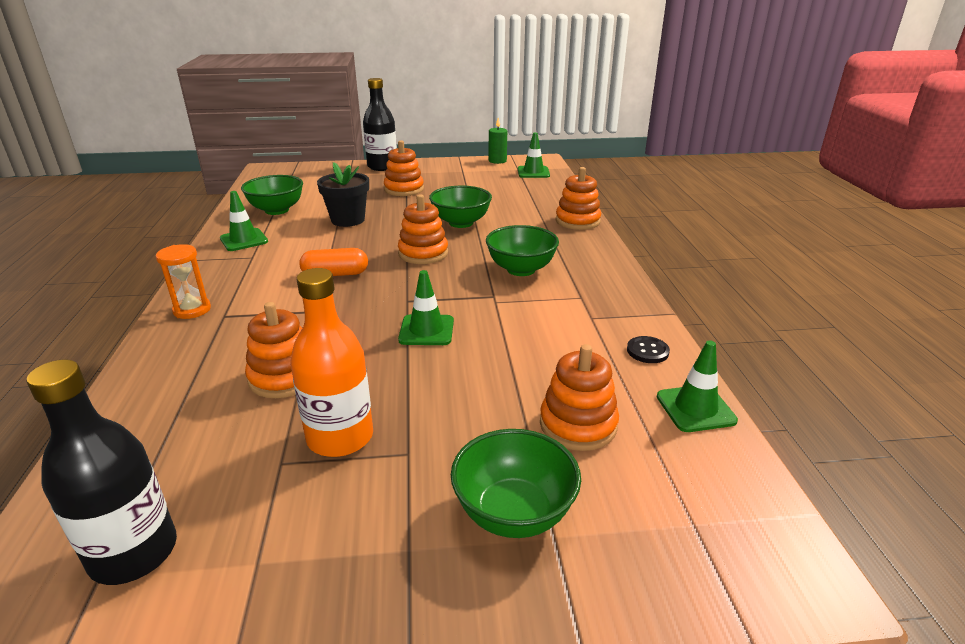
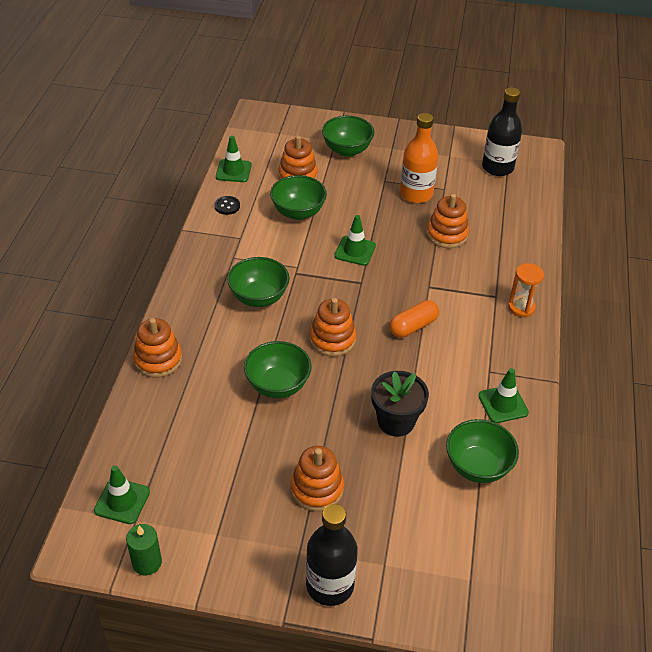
camera: 165 degrees left, 15 degrees up
orange capsule [299,248,368,276] -> orange capsule turned 45 degrees counterclockwise [390,300,439,338]
none -> green bowl [270,175,327,220]

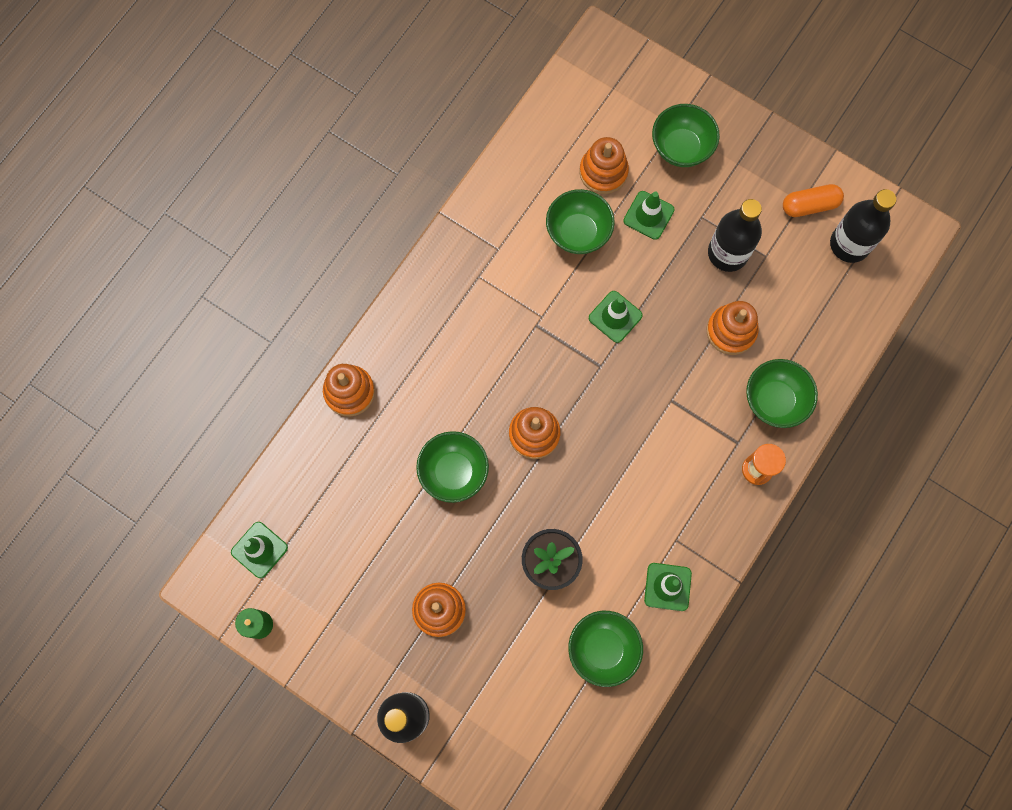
camera: 25 degrees right, 30 degrees up
black button [214,196,240,215] -> none
green traffic cone [216,136,252,182] -> green traffic cone moved to [623,191,675,240]
green bowl [227,257,289,307] -> green bowl moved to [746,359,818,428]
orange capsule [390,300,439,338] -> orange capsule moved to [783,184,844,217]
orange bottle [400,113,438,203] -> black bottle [708,199,762,272]

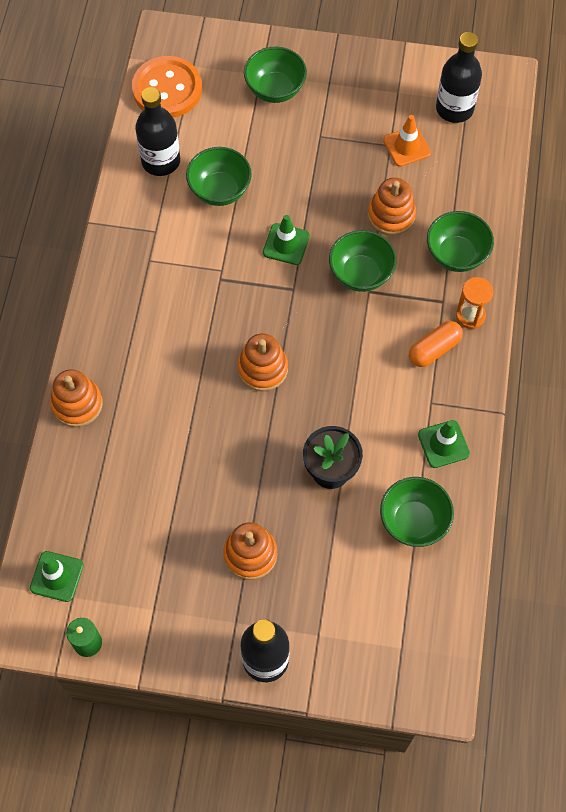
camera: 25 degrees left, 10 degrees down
green bowl [416,431,489,503] -> green bowl moved to [329,230,396,292]
orange stacking toy [579,137,629,194] -> none
green traffic cone [623,191,675,240] -> none
black bottle [708,199,762,272] -> black bottle moved to [135,87,180,176]
orange capsule [783,184,844,217] -> orange capsule moved to [409,321,463,367]
none -> orange button [132,56,202,118]
none -> orange traffic cone [383,115,431,167]

